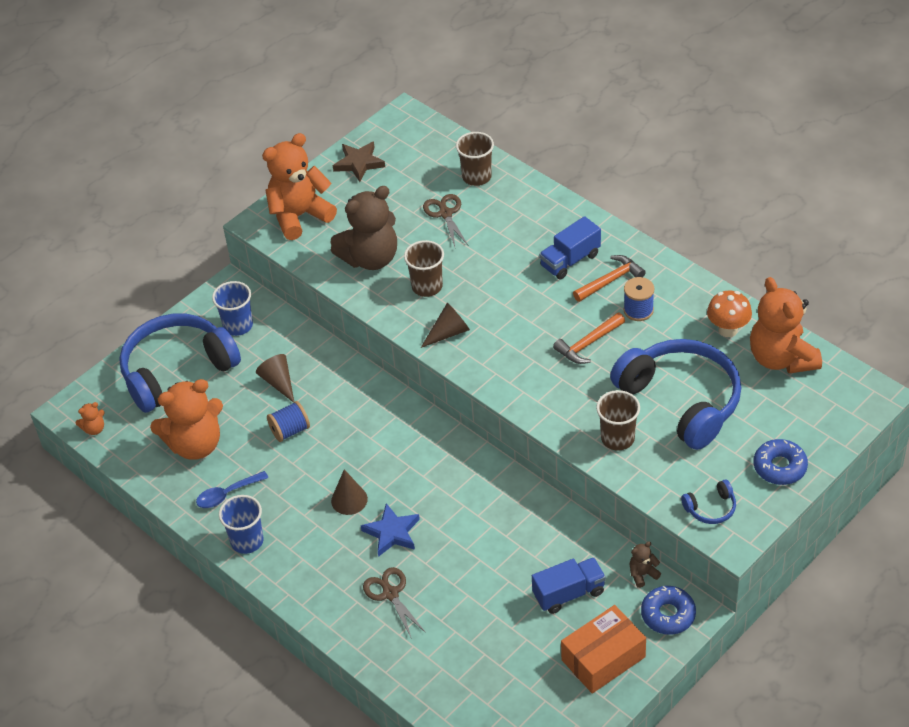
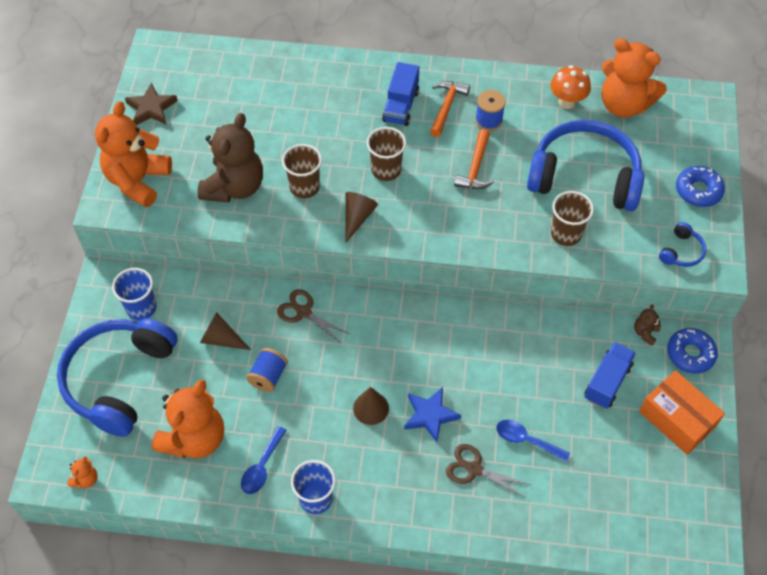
camera: 40 degrees left, 10 degrees up
brown scissors [423,194,469,247] -> brown scissors moved to [277,289,350,344]
brown cup [456,132,494,186] -> brown cup moved to [367,127,406,181]
orange box [561,605,646,694] -> orange box turned 60 degrees counterclockwise [639,370,725,455]
none -> blue spoon [496,420,570,462]

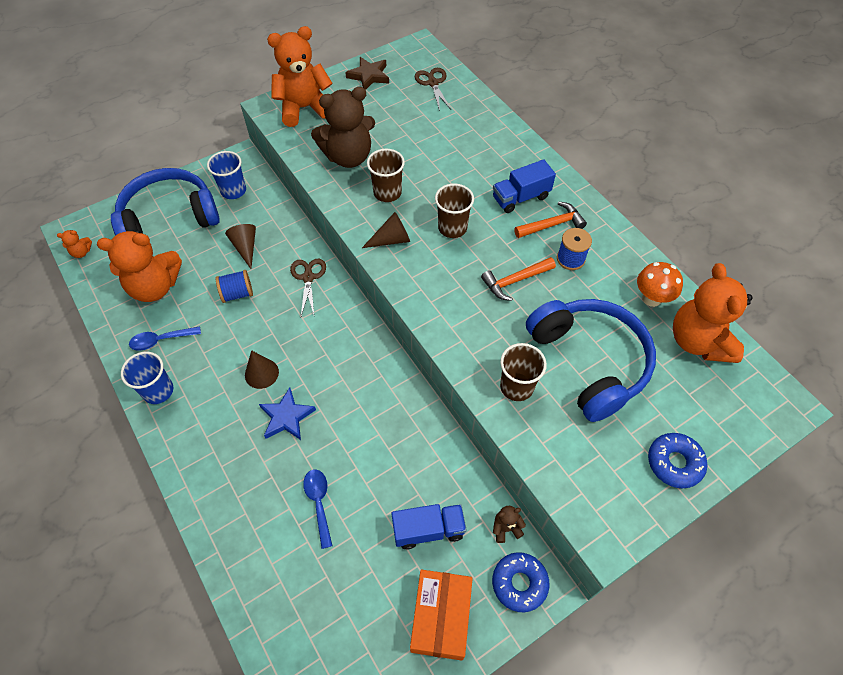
camera: 50 degrees right, 0 degrees up
brown scissors [446,444,531,498] -> brown scissors moved to [415,68,451,111]
blue headphones [659,222,706,267] -> none

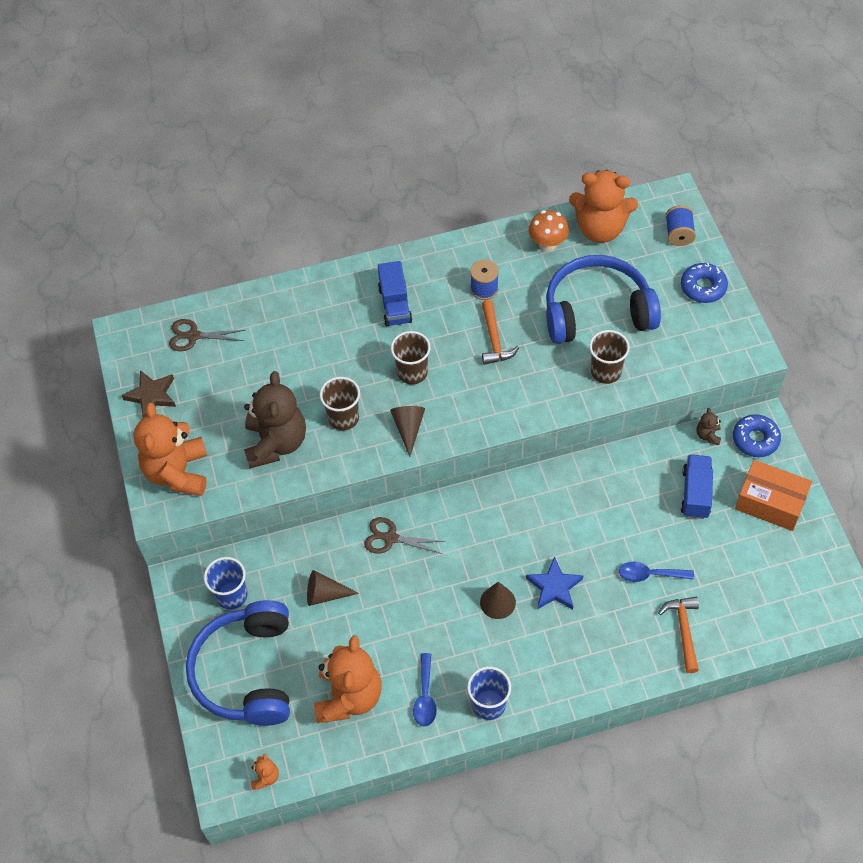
camera: 70 degrees left, 0 degrees up
blue spool [215,270,253,303] -> blue spool moved to [665,205,696,246]
orange hammer [514,202,587,238] -> orange hammer moved to [658,597,699,673]

